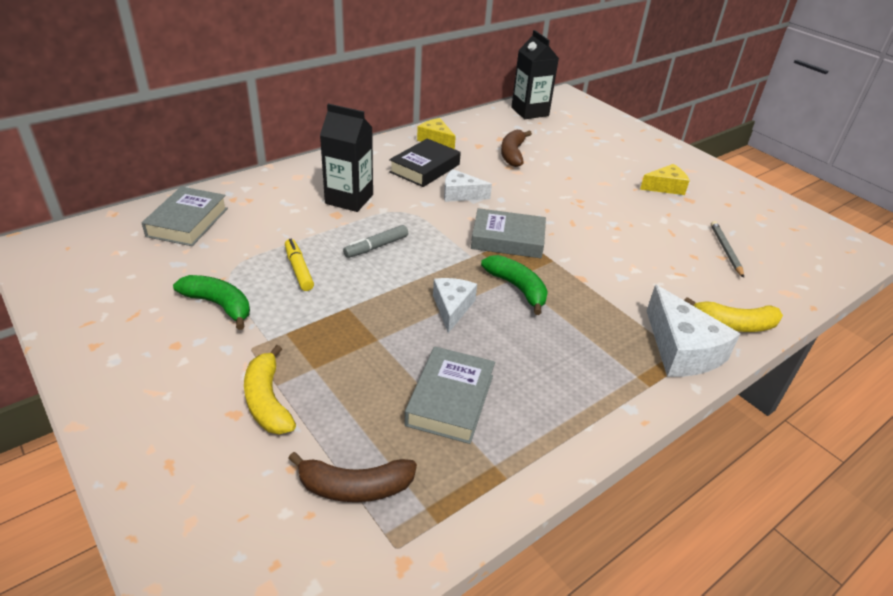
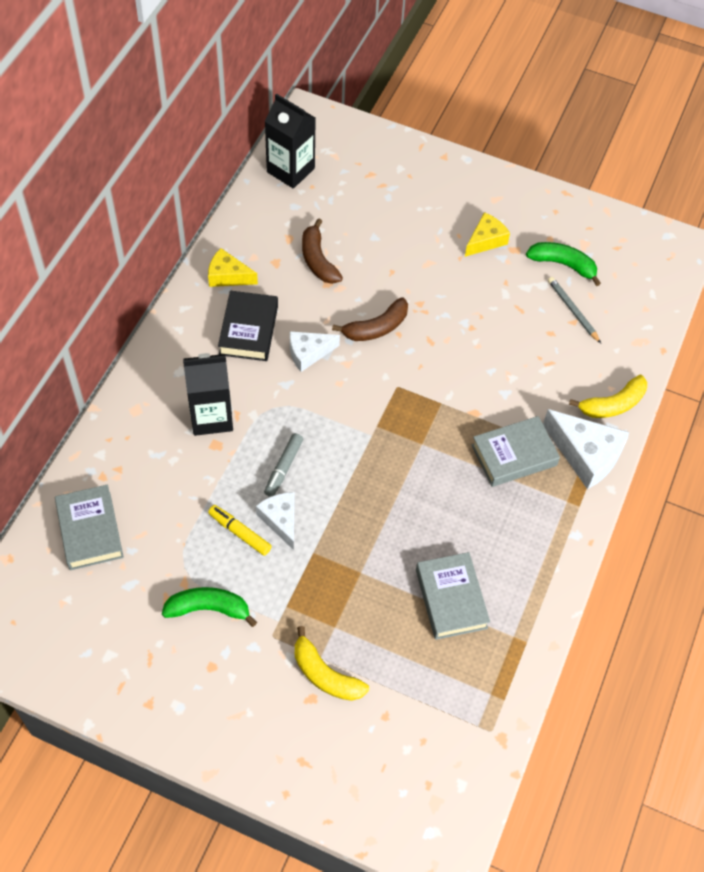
camera: 30 degrees left, 20 degrees up
brown banana [288,452,417,502] -> brown banana moved to [332,297,408,341]
white cheese [433,278,477,333] -> white cheese moved to [256,492,295,550]
grey book [471,208,546,258] -> grey book moved to [472,416,560,487]
green banana [481,255,548,315] -> green banana moved to [526,242,601,286]

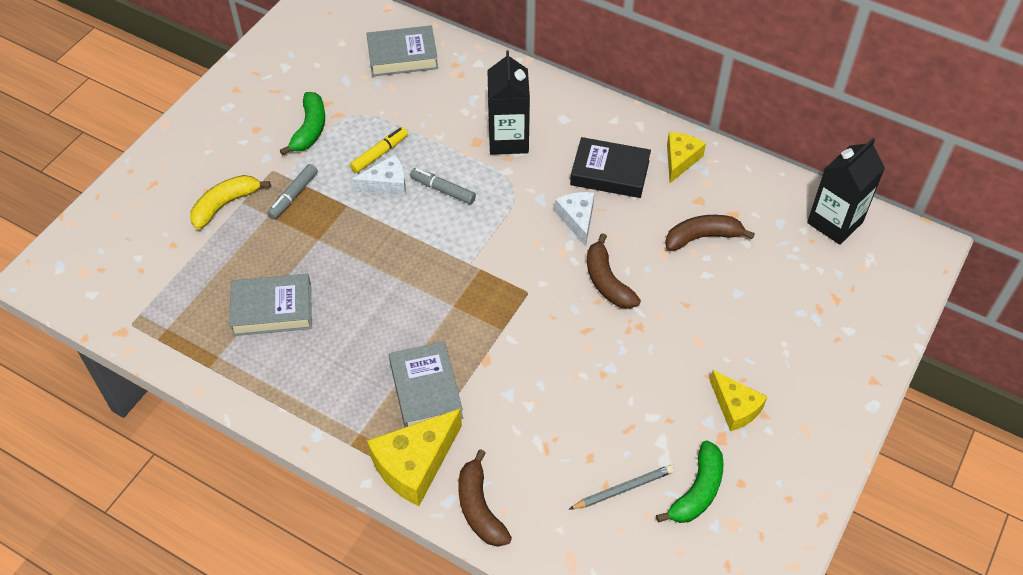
camera: 100 degrees right, 5 degrees down
white cheese [543,409,629,489] -> yellow cheese [367,408,462,506]
yellow banana [569,375,647,418] -> brown banana [458,449,512,547]
none -> grey marker [267,164,318,219]

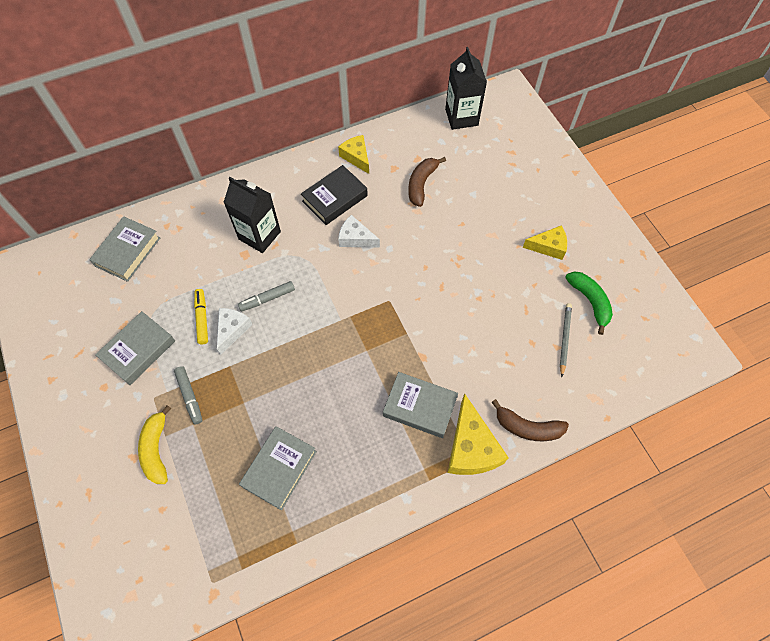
camera: 55 degrees left, 10 degrees up
green banana [280,92,325,155] -> grey book [95,311,175,385]
brown banana [587,233,641,309] -> none

